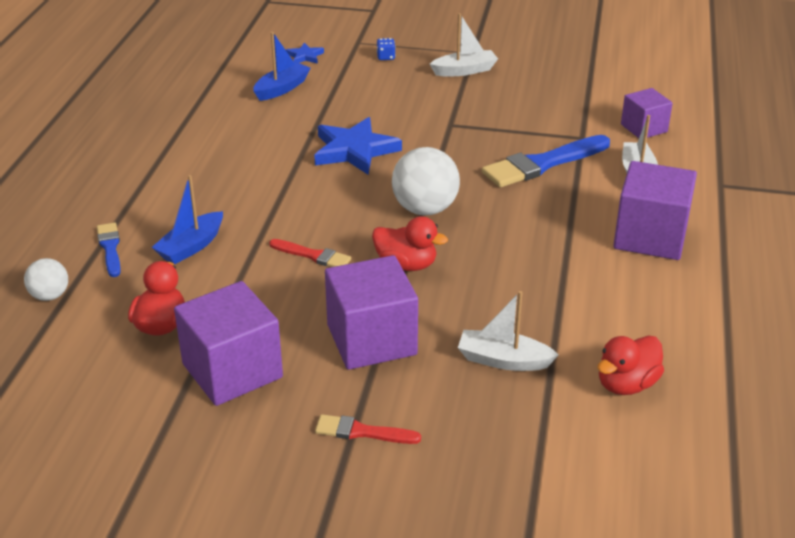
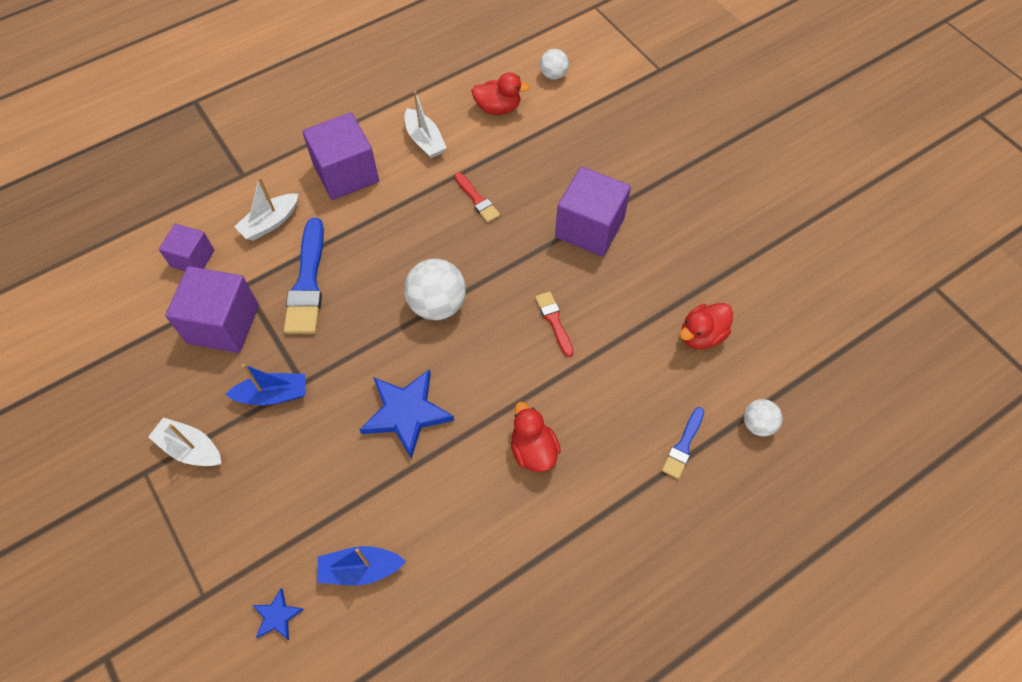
camera: 135 degrees left, 25 degrees up
blue boat [152,175,223,264] -> blue boat moved to [225,364,306,405]
purple cube [174,281,283,406] -> purple cube moved to [165,266,259,353]
red brush [315,414,421,444] -> red brush moved to [454,172,500,223]
red duck [372,216,448,271] -> red duck moved to [511,402,561,472]
blue dice [377,38,395,60] -> none
white boat [458,291,559,371] -> white boat moved to [405,91,447,158]
blue brush [482,135,610,187] -> blue brush turned 75 degrees clockwise [284,218,324,334]
none -> white ball [540,49,569,80]

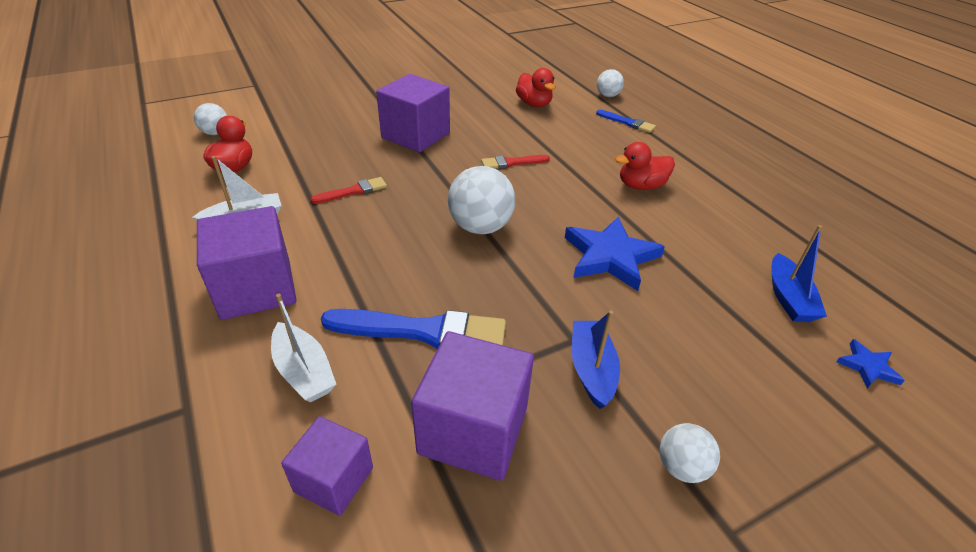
camera: 85 degrees left, 20 degrees down
white boat [148,417,221,466] -> white ball [660,423,720,483]

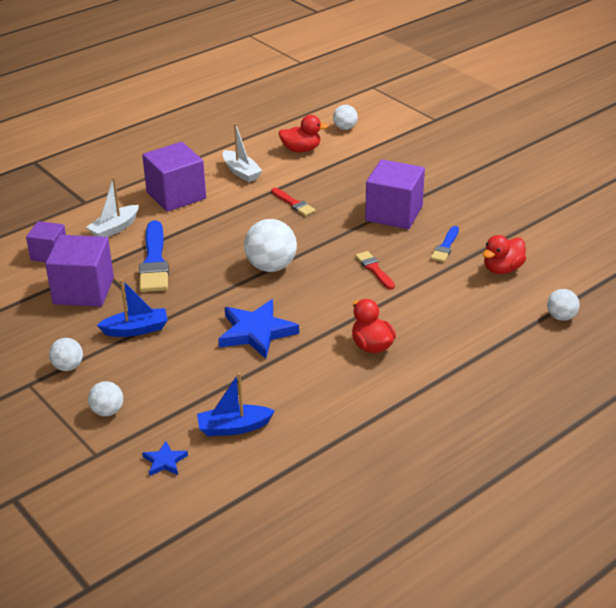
camera: 80 degrees right, 5 degrees down
blue brush [596,110,656,133] -> blue brush moved to [431,226,459,262]
none -> white ball [88,381,123,416]

